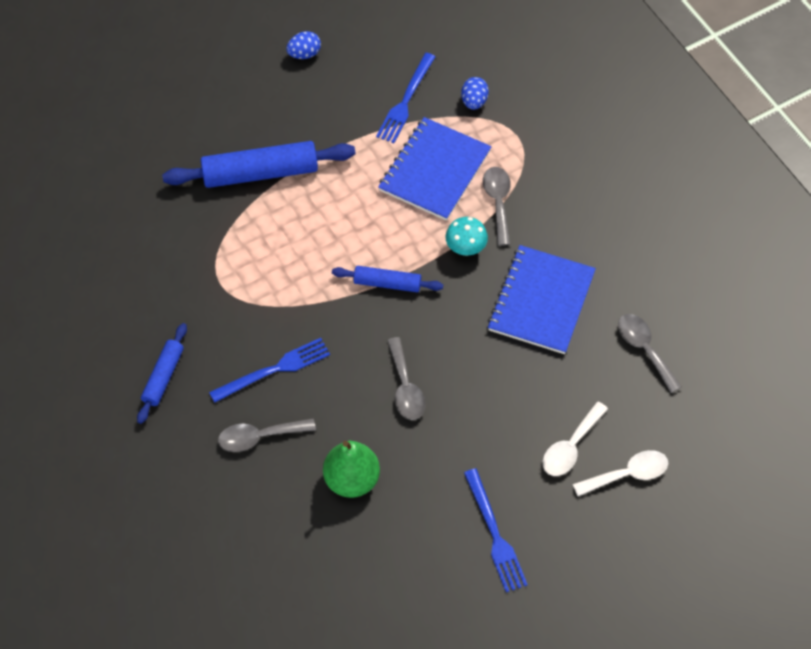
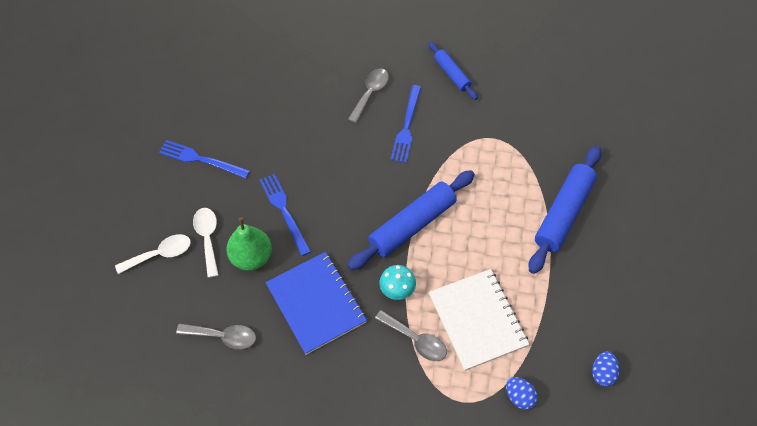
camera: 130 degrees right, 0 degrees up
blue egg [286,31,321,59] -> blue egg moved to [592,351,619,387]
green pear [323,441,380,498] -> green pear moved to [226,217,272,271]
blue rolling pin [332,266,443,292] -> blue rolling pin [348,170,475,270], size x1.78
blue fork [376,53,436,143] -> blue fork moved to [260,173,311,256]
blue notebook [378,117,492,221] -> white notebook [429,269,529,371]
grey spoon [387,337,426,420] -> none
white spoon [573,450,668,496] -> white spoon turned 135 degrees counterclockwise [115,234,191,274]

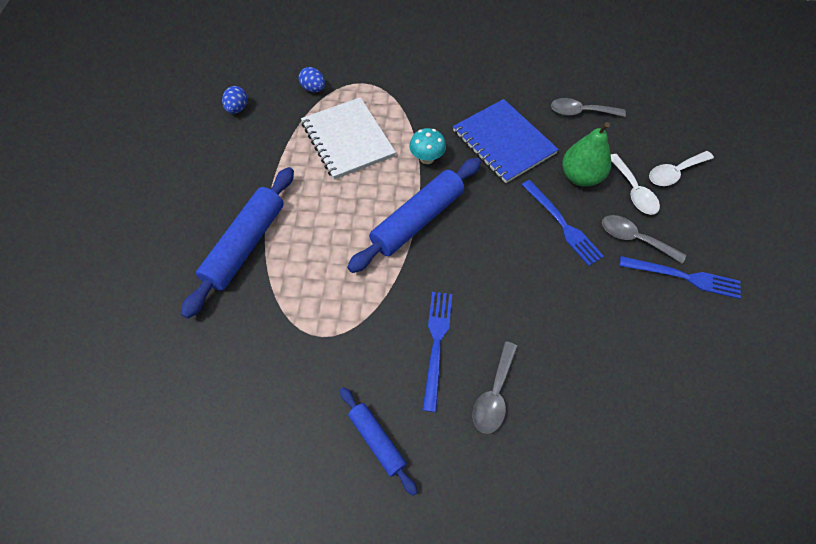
camera: 175 degrees right, 0 degrees up
grey spoon [375,310,447,361] -> grey spoon moved to [602,215,686,264]

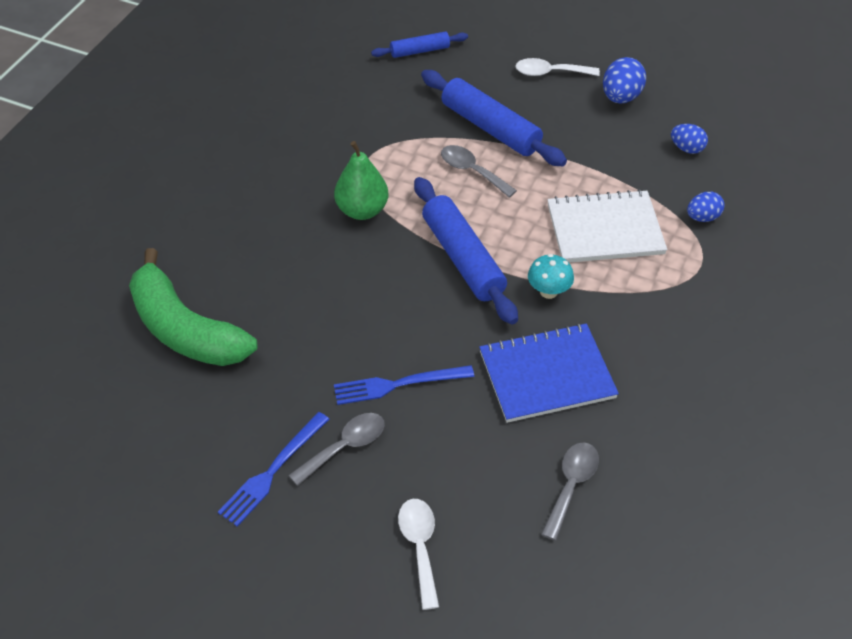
camera: 110 degrees right, 10 degrees down
blue rolling pin [340,387,417,496] -> blue rolling pin moved to [371,31,468,58]
blue fork [423,292,452,412] -> none
grey spoon [472,341,518,434] -> grey spoon moved to [441,145,517,198]
green pear [562,122,611,187] -> green pear moved to [334,141,388,220]
white spoon [611,154,660,215] -> white spoon moved to [515,58,600,76]
none -> green banana [129,248,257,366]
none -> blue egg [603,57,646,103]

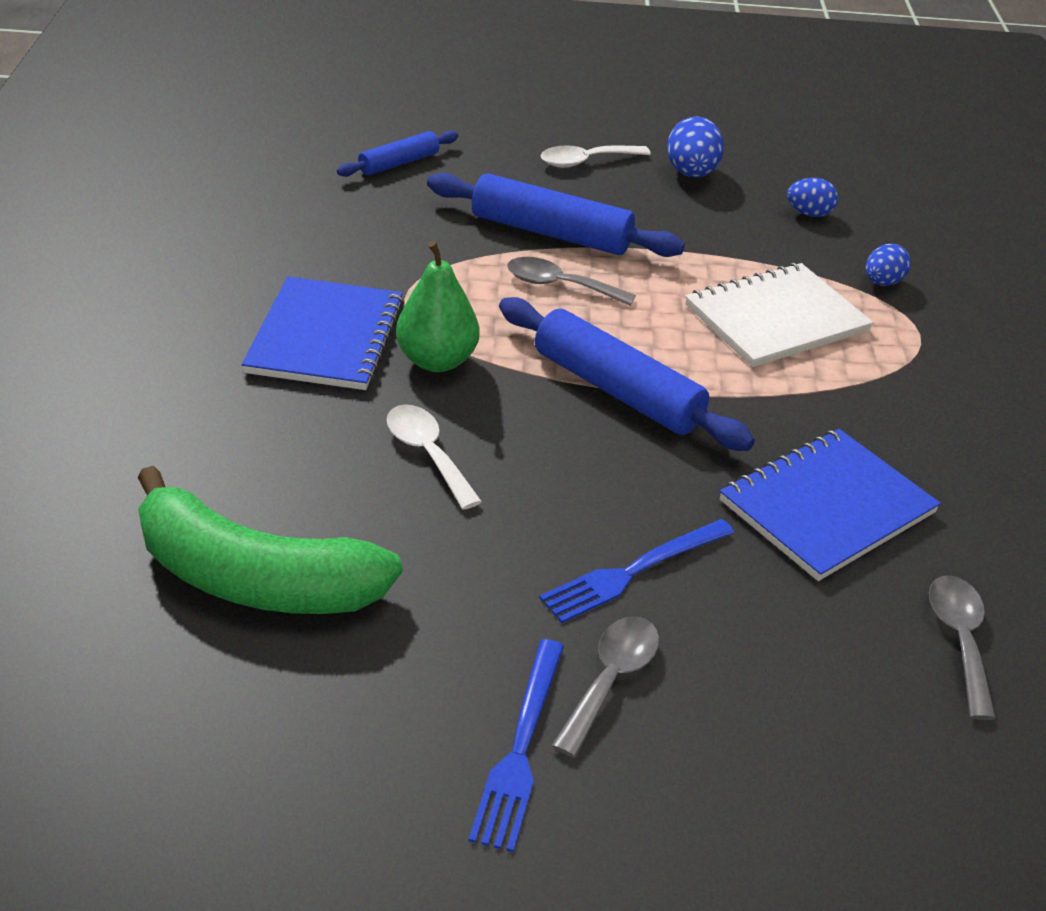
camera: 25 degrees left, 10 degrees down
white spoon [398,499,439,610] -> white spoon moved to [387,404,482,510]
turquoise mushroom [528,254,574,299] -> none
none -> blue notebook [242,276,404,390]

